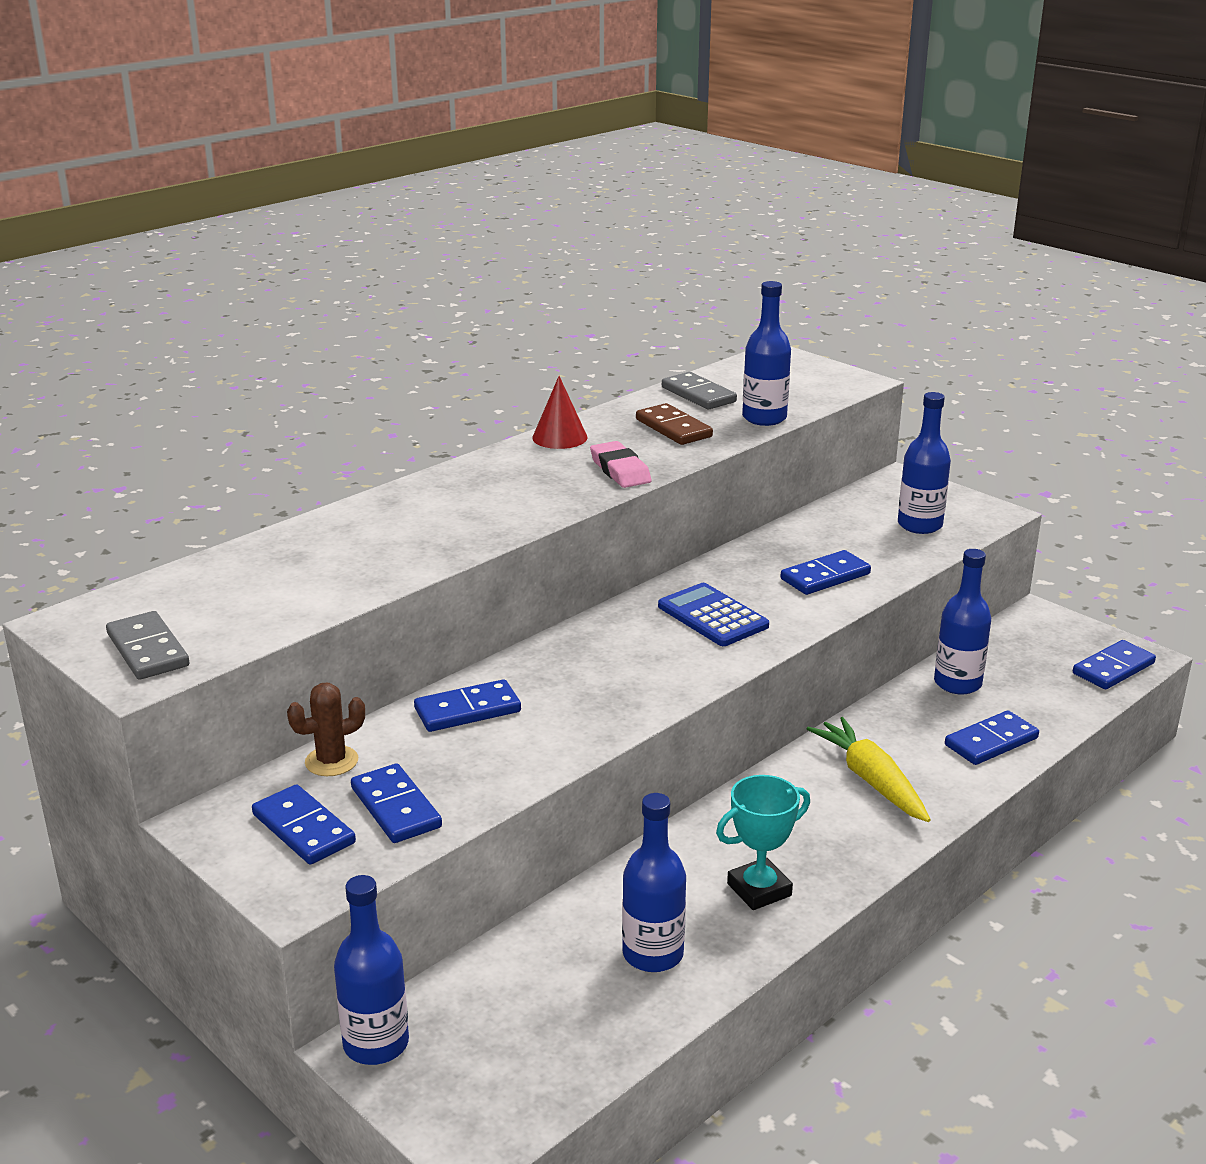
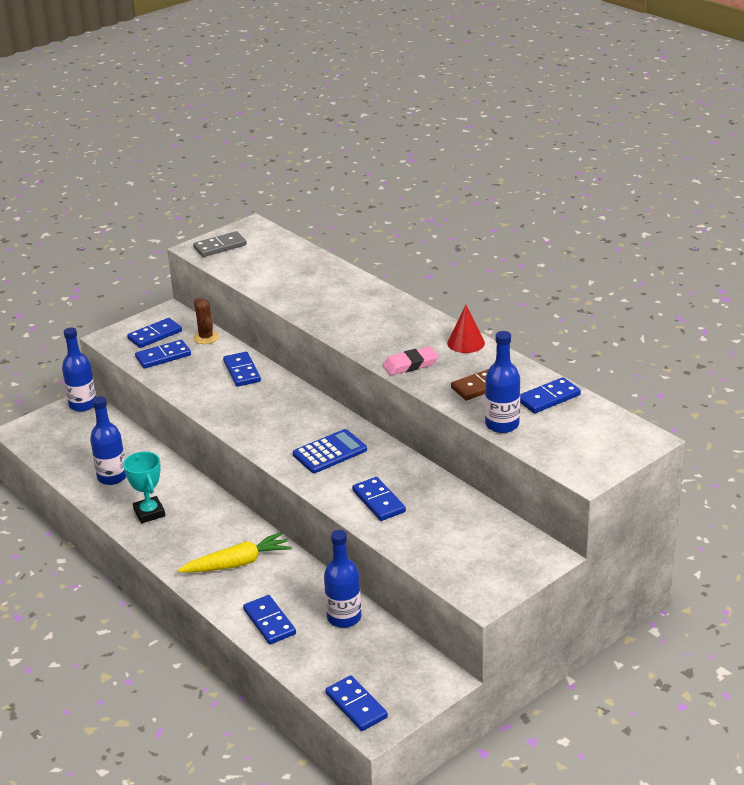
camera: 95 degrees right, 5 degrees up
grey domino [662,372,737,409] -> blue domino [520,377,581,413]
blue bottle [898,392,951,534] -> none

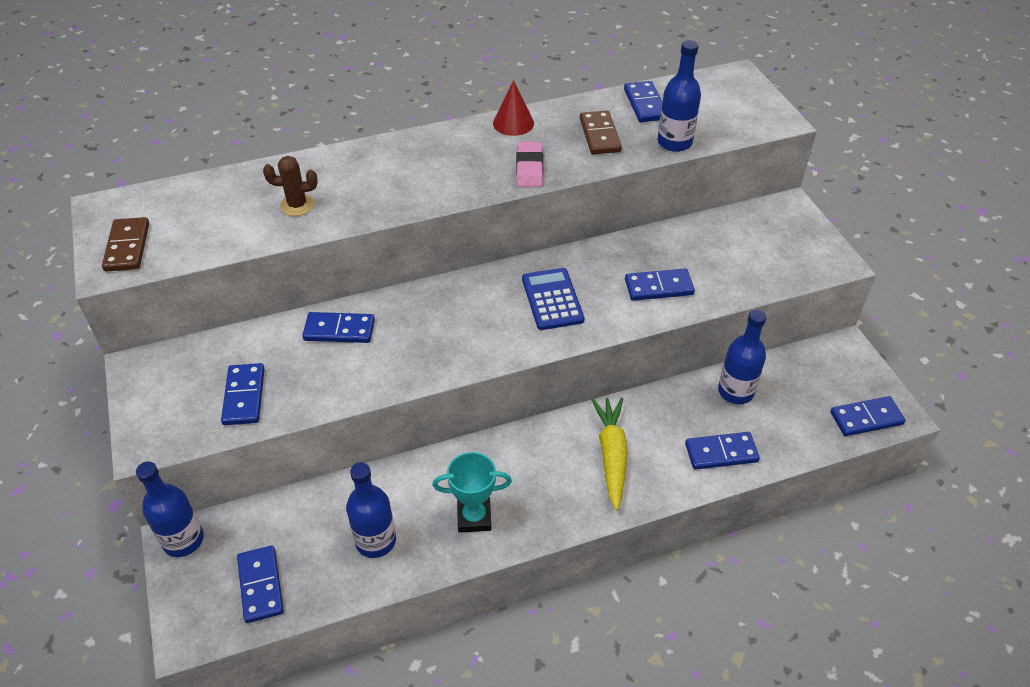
camera: 70 degrees left, 15 degrees up
blue domino [127,318,182,348] -> blue domino moved to [237,546,284,623]
grey domino [193,231,247,257] -> brown domino [102,217,149,272]
brown cactus [193,298,219,344] -> brown cactus moved to [263,156,318,216]

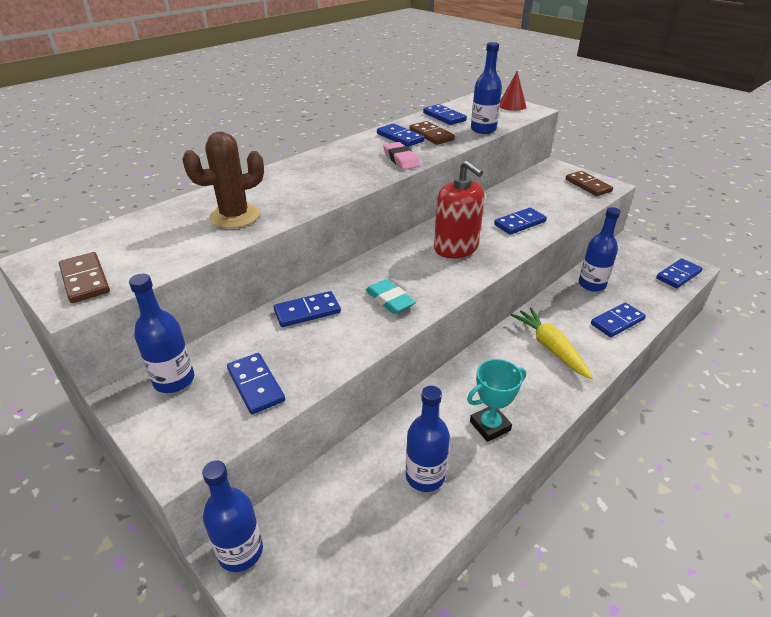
camera: 25 degrees left, 10 degrees down
blue domino [237,546,284,623] -> blue domino moved to [377,124,425,147]
brown cactus [263,156,318,216] -> brown cactus [182,132,264,228], size x1.60
red cone [493,80,534,136] -> red cone moved to [500,71,526,111]
blue calculator [522,268,584,330] -> red soap dispenser [434,160,485,258]
none -> blue bottle [129,274,194,393]
none -> turquoise eraser [365,279,416,314]
none -> brown domino [566,171,613,196]

